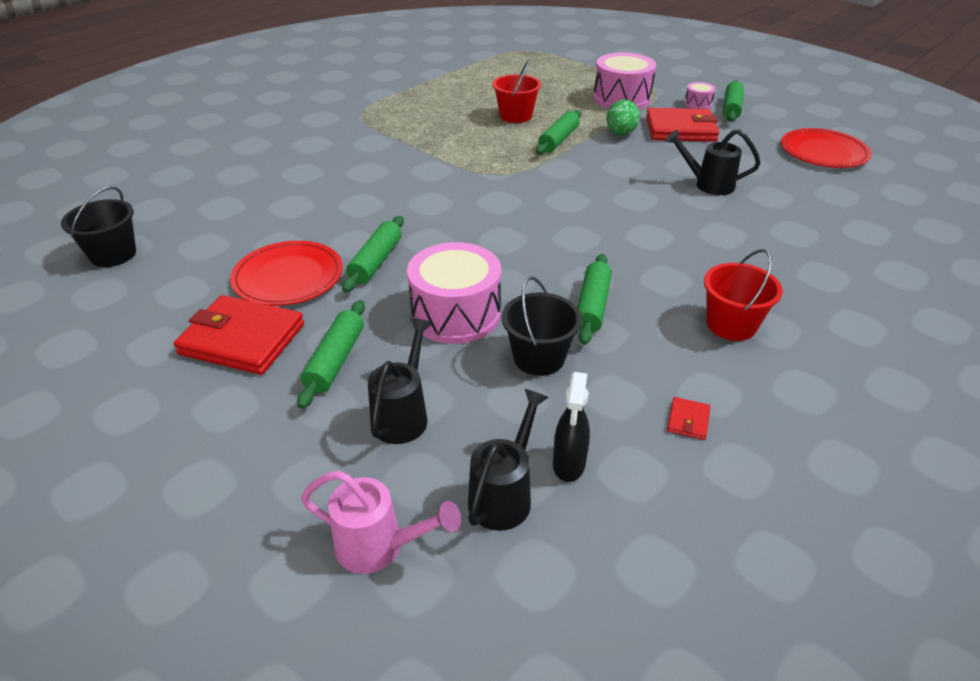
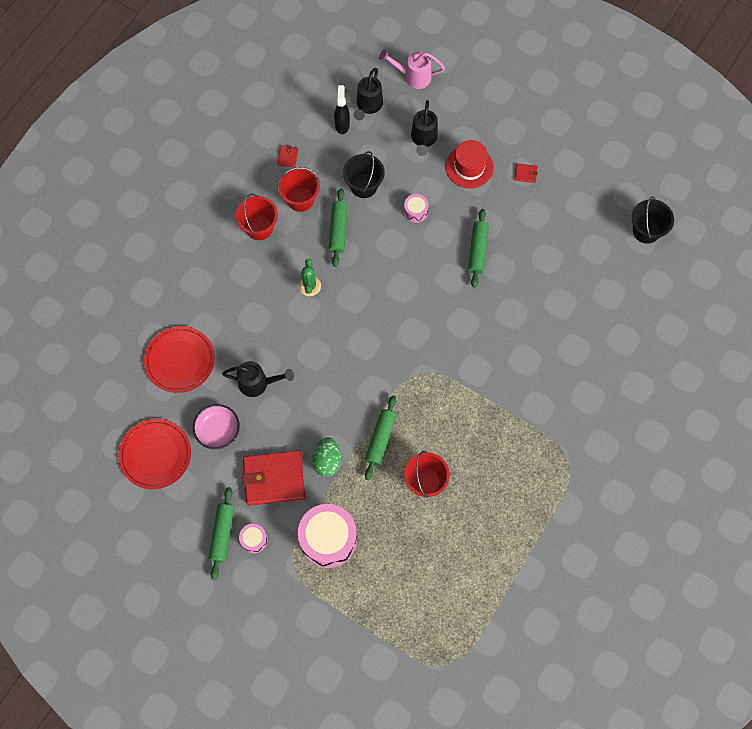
camera: 170 degrees right, 30 degrees up
red wallet [174,295,304,375] -> red wallet [514,163,538,183], size x0.40
red plate [230,241,343,306] -> red plate moved to [144,326,215,393]
green rolling pin [297,300,365,409] -> red hat [446,140,494,189]
pink drum [407,242,501,344] -> pink drum [404,194,429,223], size x0.47
none -> pink bowl [193,404,240,449]
none -> red bucket [277,167,320,212]
none -> green cactus [299,258,321,296]

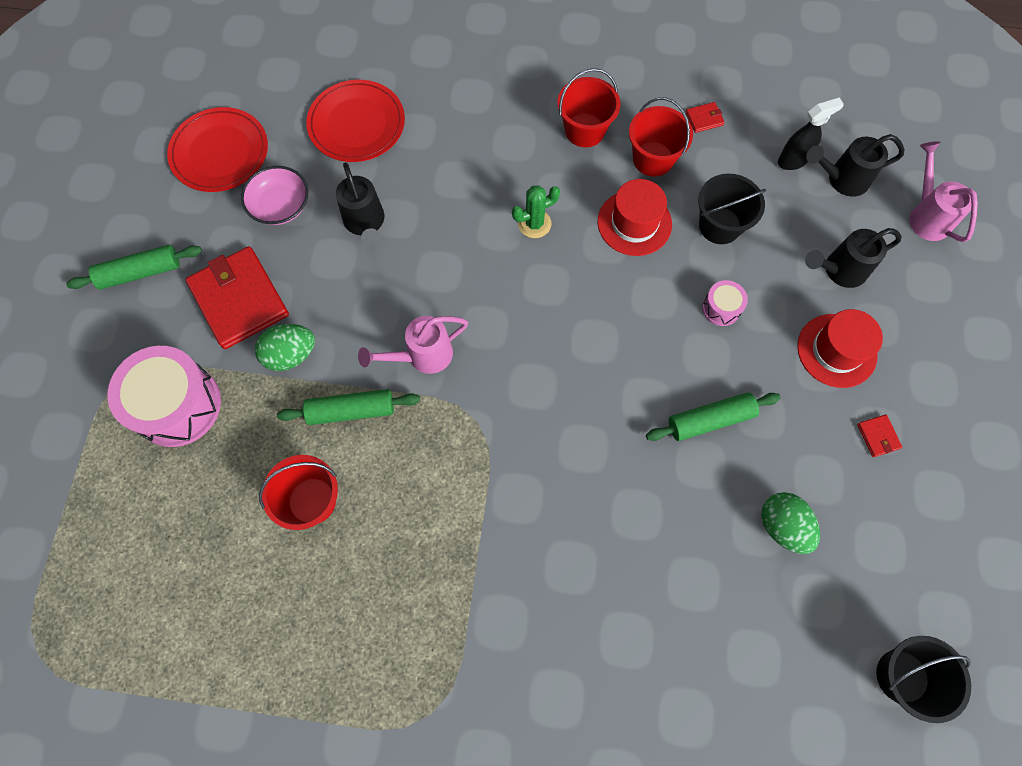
camera: 65 degrees right, 0 degrees up
pink drum [239,524,267,553] -> none
green rolling pin [329,189,348,267] -> red hat [598,179,672,256]
none -> pink watering can [358,316,468,374]
none -> green egg [761,492,820,554]

